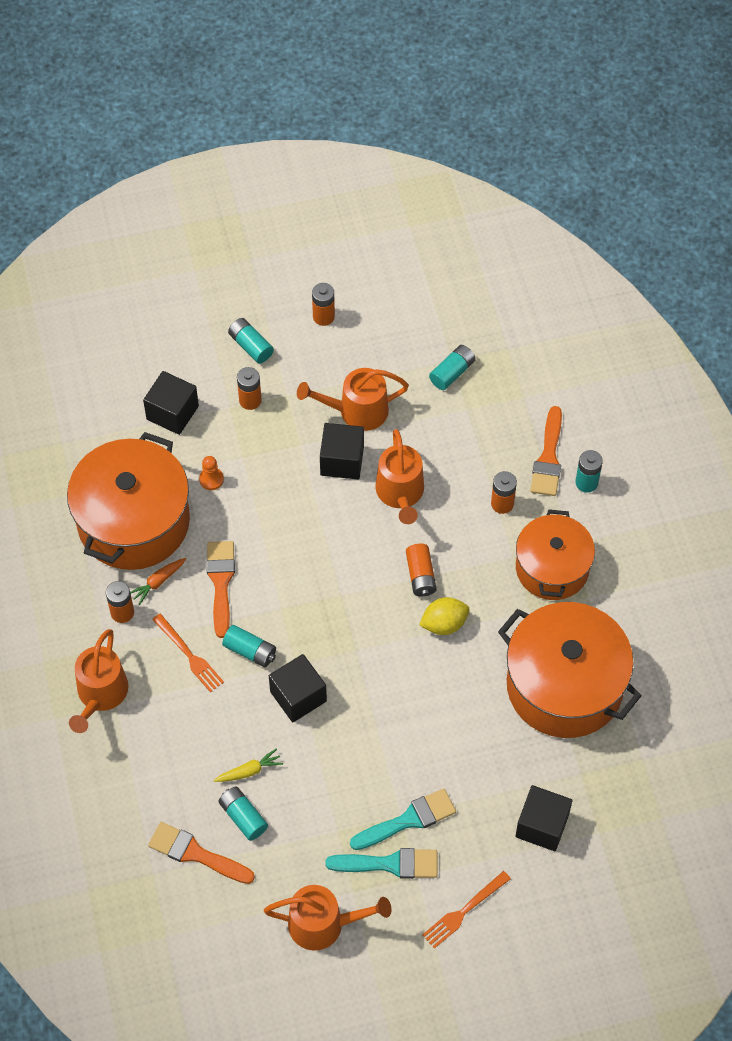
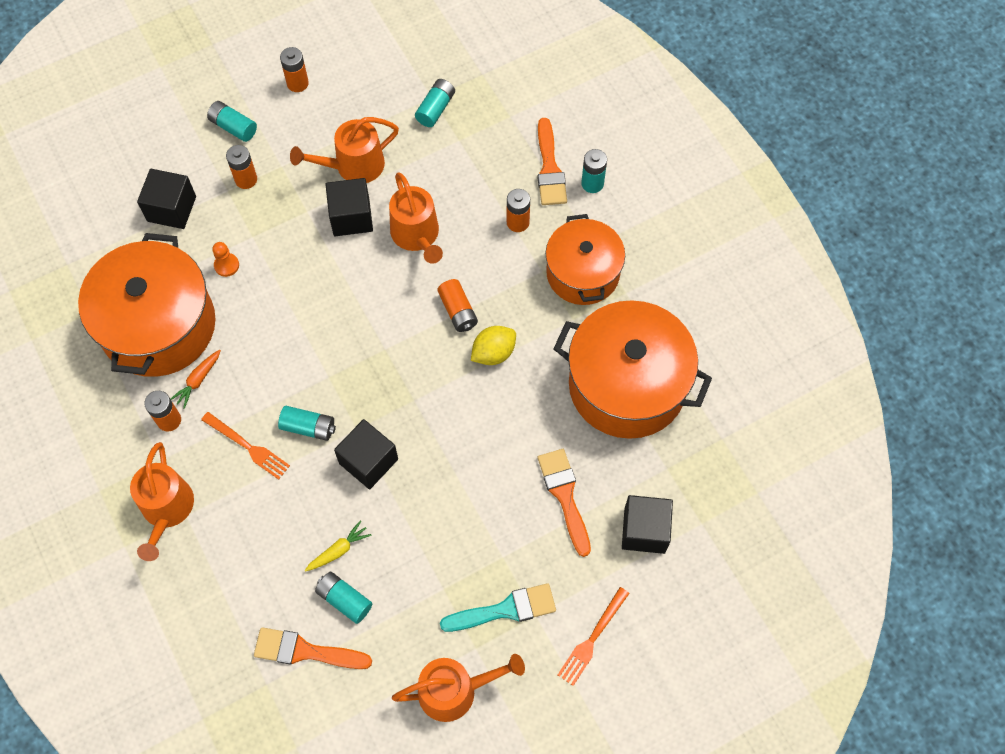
camera: 15 degrees left, 5 degrees up
orange brush [207,541,235,638] -> orange brush moved to [537,449,591,557]
turquoise brush [350,788,456,850] -> none

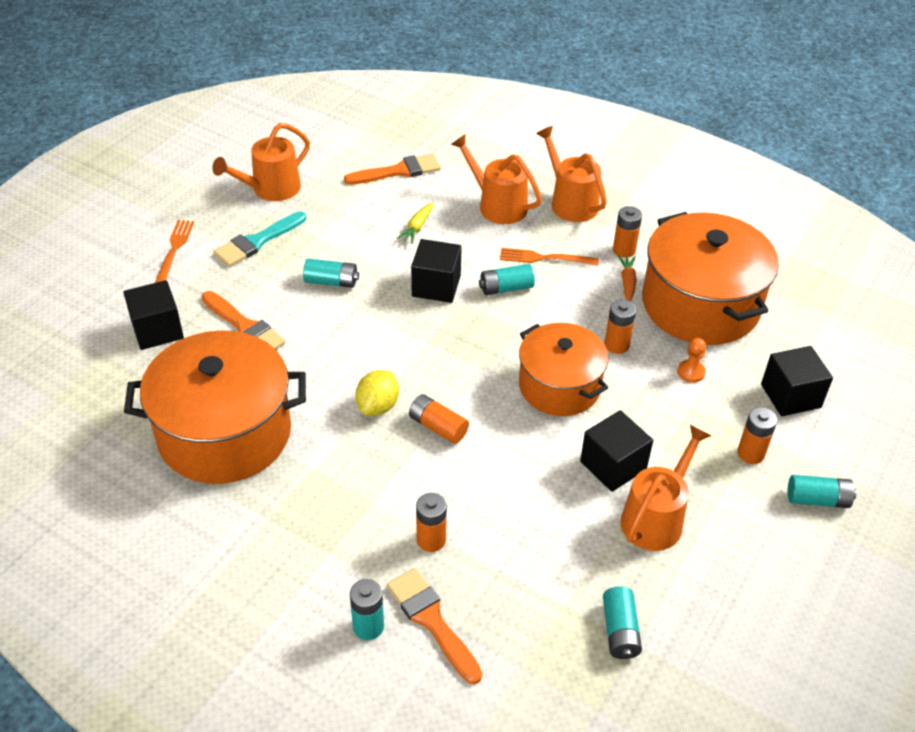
camera: 150 degrees right, 20 degrees down
orange battery [280,47,309,92] -> orange battery moved to [604,300,636,354]
turquoise battery [315,572,372,624] -> turquoise battery moved to [303,259,359,288]
orange watering can [389,172,443,264] -> orange watering can moved to [451,134,542,224]
orange pot [546,214,625,305] -> orange pot moved to [519,323,609,416]

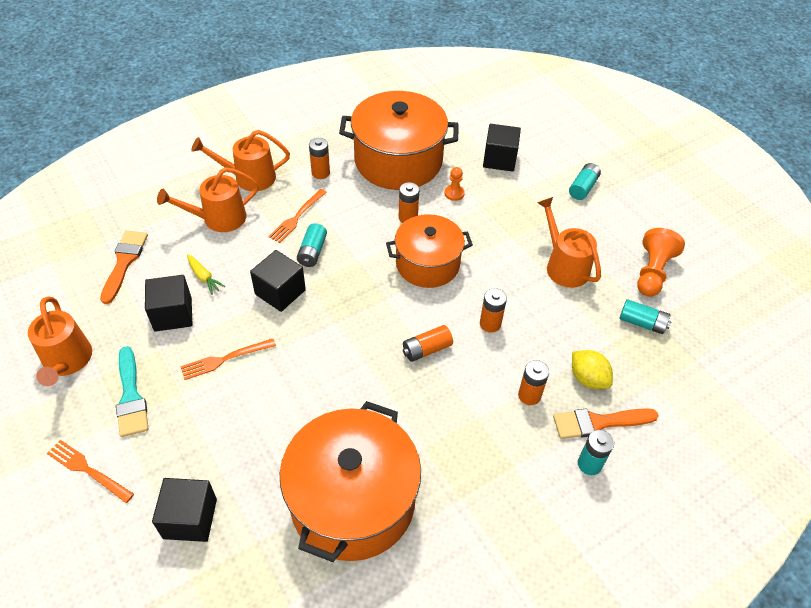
camera: 65 degrees left, 5 degrees up
orange brush [202,291,286,349] -> none
turquoise battery [303,259,359,288] -> orange fork [180,339,276,380]
yellow lemon [355,370,399,416] -> yellow lemon moved to [572,350,613,389]
black cube [580,410,653,492] -> black cube moved to [145,275,193,332]
orange carrot [618,255,637,302] -> none
orange battery [737,407,777,464] -> orange battery moved to [480,288,507,333]
none -> orange pawn [637,228,685,297]

